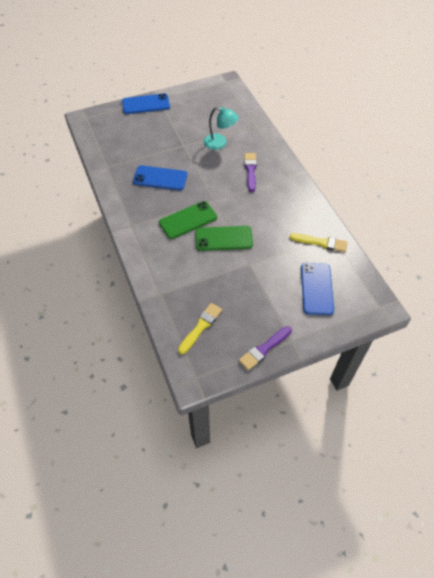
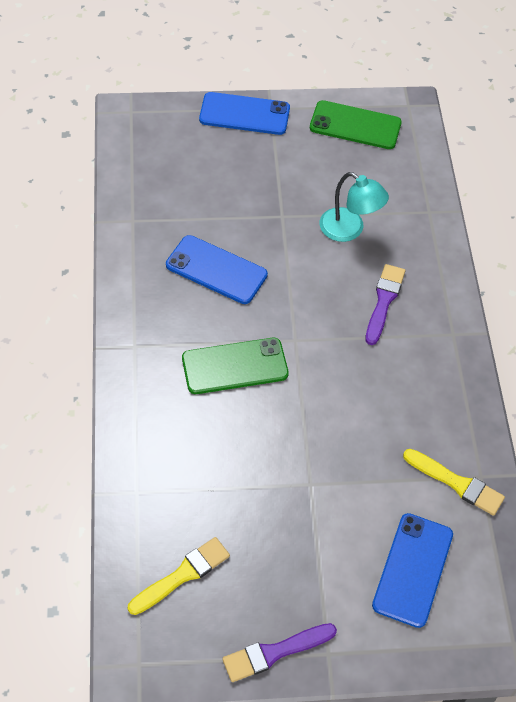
camera: 15 degrees right, 0 degrees up
green phone [195,226,253,251] -> green phone moved to [310,100,402,149]

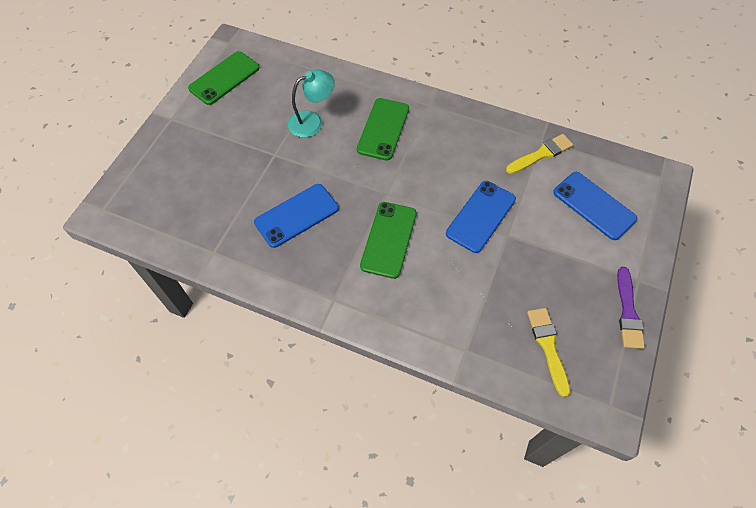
camera: 60 degrees left, 5 degrees up
blue phone [199,92,290,135] -> blue phone moved to [446,181,516,253]
purple brush [365,264,405,345] -> green phone [357,98,409,161]

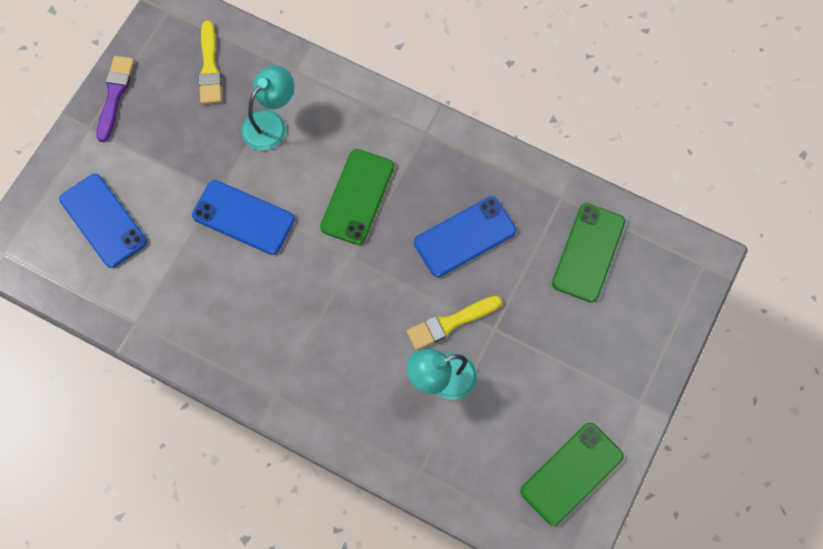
camera: 175 degrees left, 10 degrees up
green phone [357,98,409,161] -> green phone moved to [552,203,625,302]
blue phone [446,181,516,253] -> blue phone turned 75 degrees clockwise [192,180,295,255]
yellow brush [506,134,573,174] -> yellow brush moved to [407,296,502,350]
none -> turquoise lamp [241,65,294,150]

